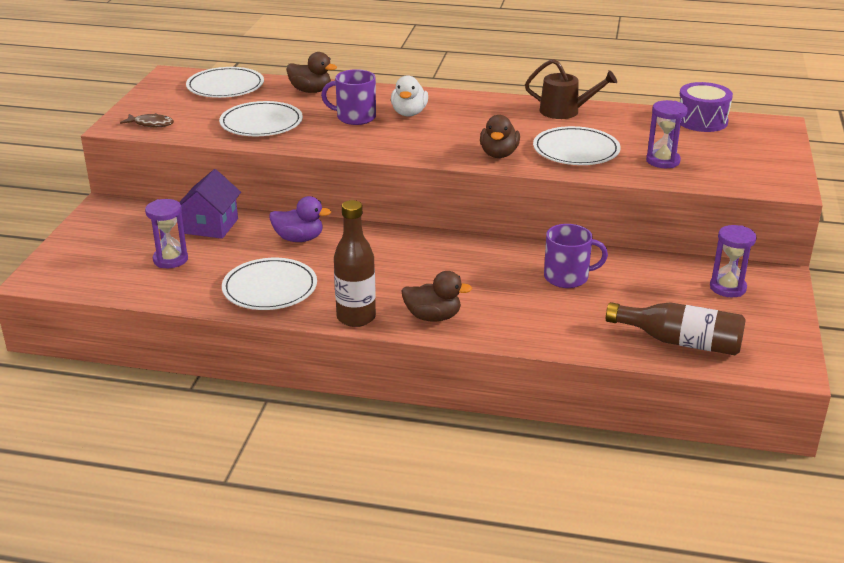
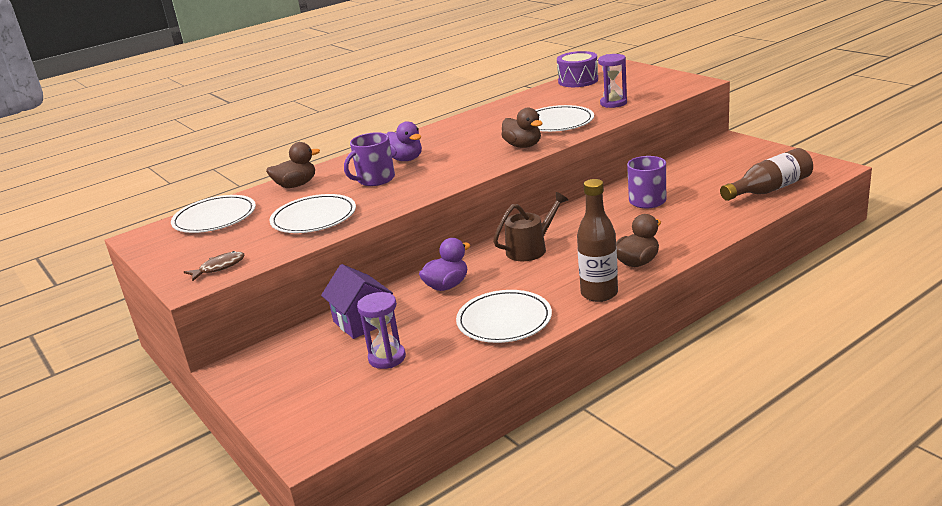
camera: 45 degrees left, 5 degrees down
white duck [391,75,428,117] -> purple duck [386,121,422,161]
brown watering can [525,59,617,119] -> brown watering can moved to [493,192,568,261]
purple hourglass [710,225,757,297] -> none

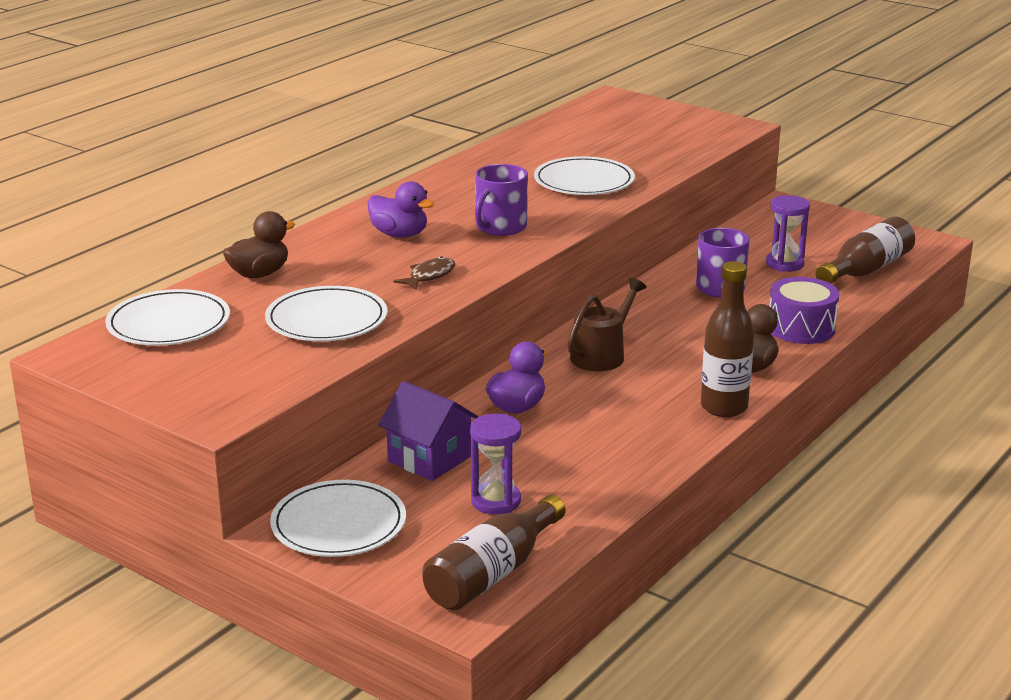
camera: 20 degrees left, 0 degrees up
brown fish [184,251,245,281] -> brown fish moved to [393,256,455,290]
purple mug [344,132,395,186] -> purple mug moved to [475,164,528,236]
white plate [456,290,552,343] -> white plate moved to [270,480,406,557]
brown duck [501,108,543,148] -> none
purple drum [557,51,598,87] -> purple drum moved to [769,277,839,344]
purple hourglass [598,54,627,108] -> purple hourglass moved to [766,195,810,272]
none -> brown bottle [422,495,566,610]

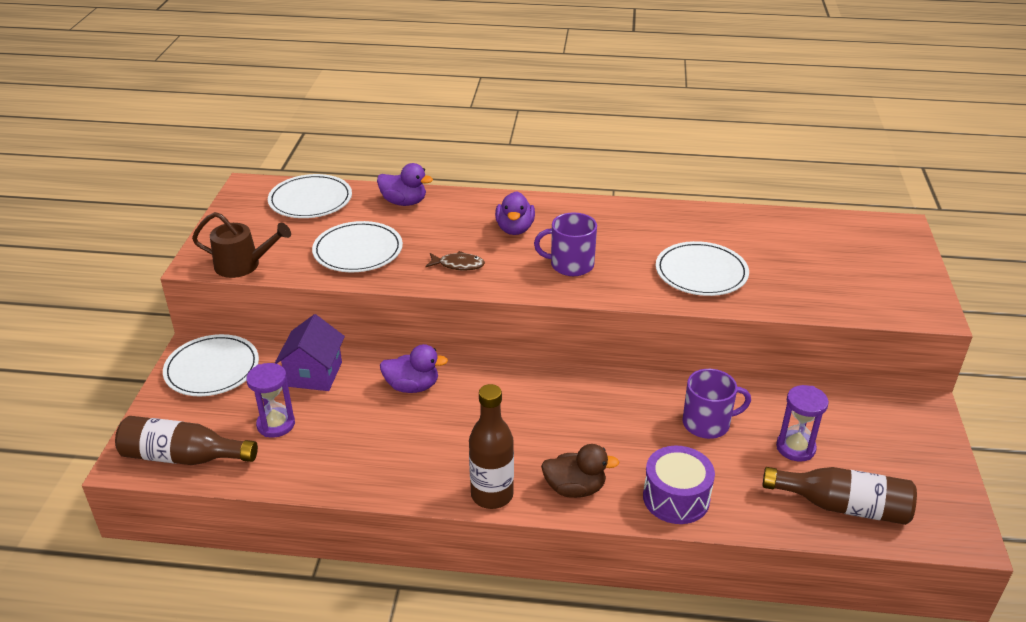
camera: 60 degrees right, 10 degrees up
brown duck [223,211,295,278] -> purple duck [377,163,433,206]
brown watering can [567,278,647,371] -> brown watering can moved to [192,212,291,278]

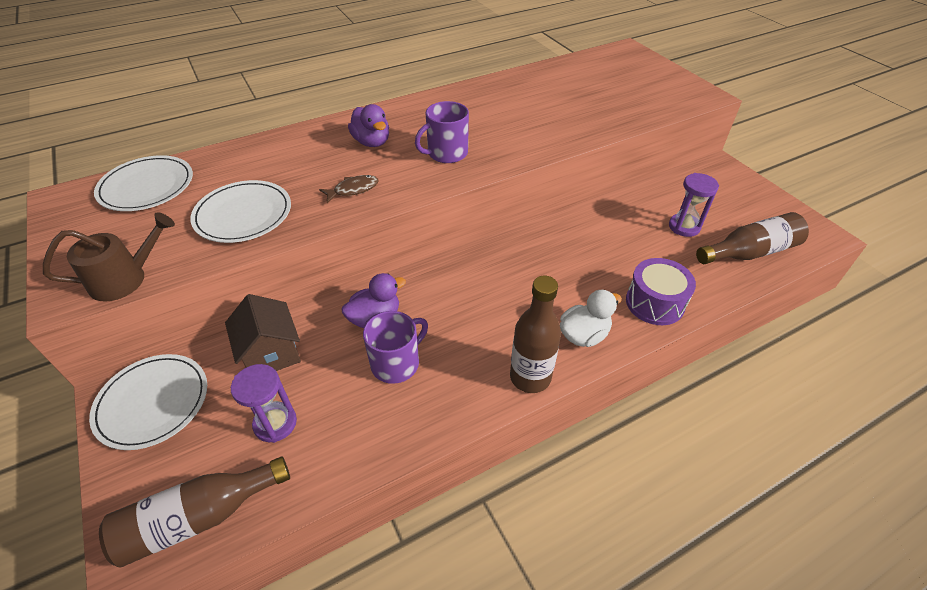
camera: 35 degrees left, 10 degrees up
purple house [275,314,345,391] -> brown house [225,294,301,371]
purple duck [377,163,433,206] -> none
brown duck [541,444,619,498] -> white duck [560,290,622,347]
white plate [656,241,749,296] -> none
purple mug [682,369,751,439] -> purple mug moved to [363,311,428,384]

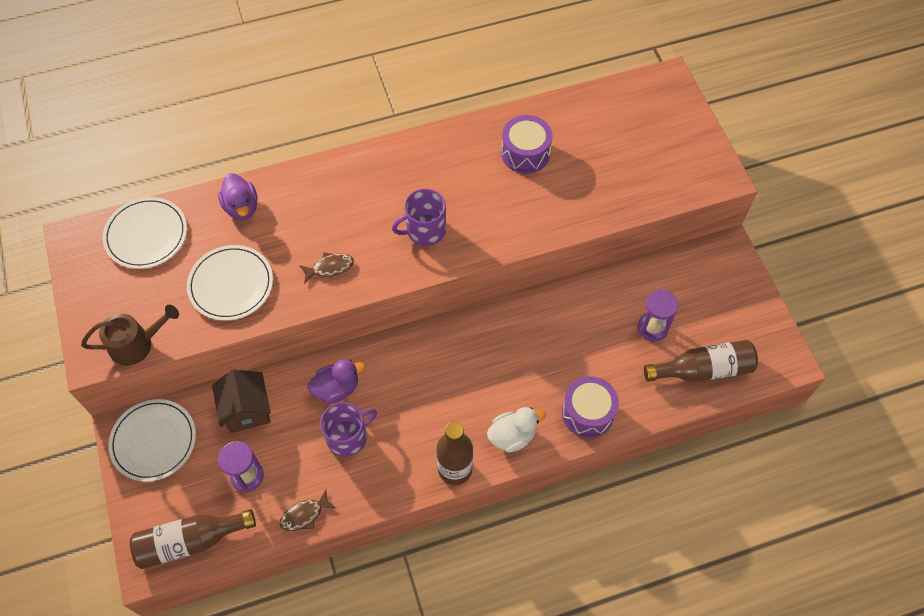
camera: 10 degrees right, 15 degrees up
purple duck [348,104,389,147] -> purple duck moved to [218,173,258,220]
none -> brown fish [280,490,336,531]
none -> purple drum [501,115,553,174]

